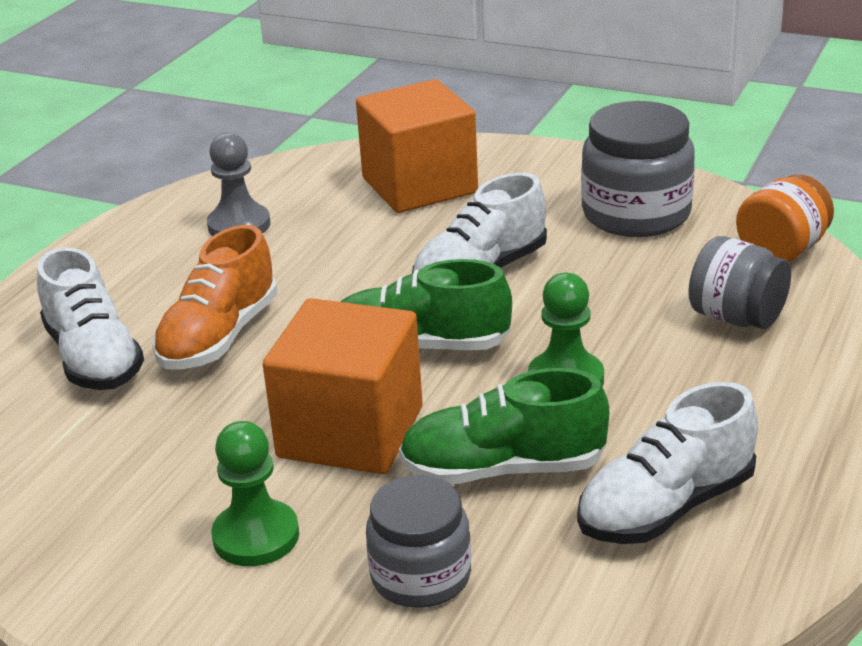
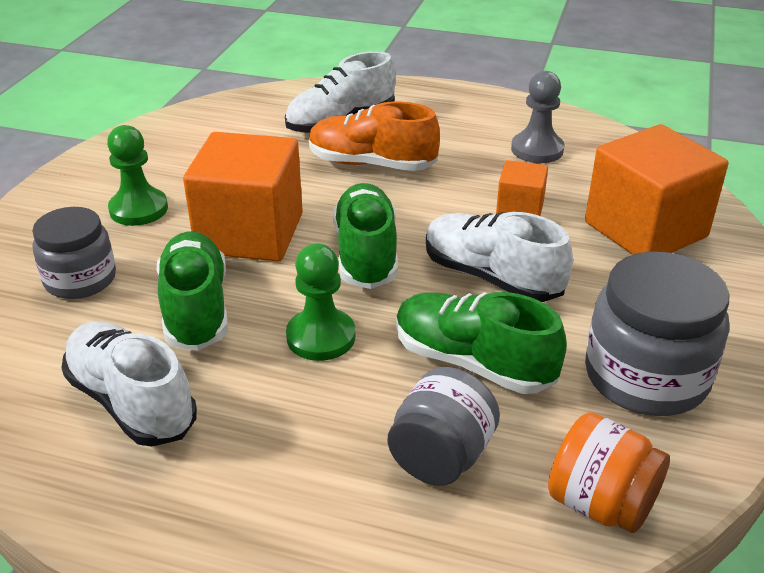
camera: 80 degrees right, 5 degrees up
none -> green shoe [396,292,567,394]
none -> orange cube [496,160,548,216]

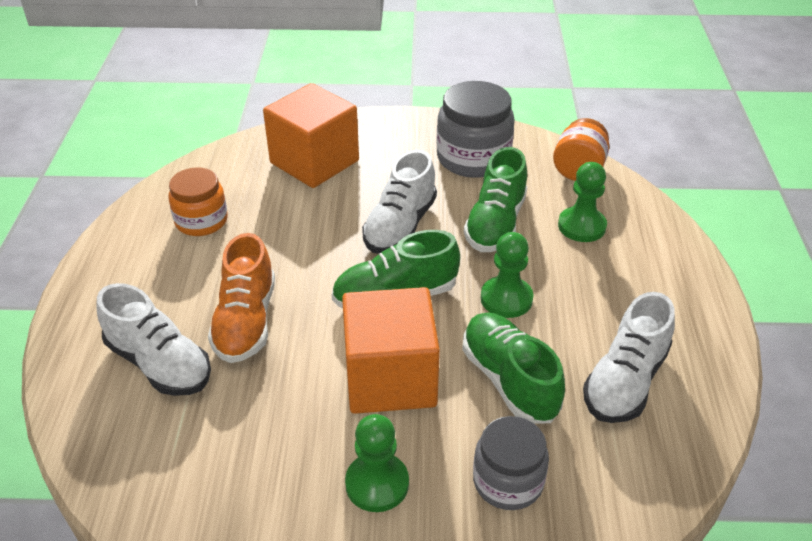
camera: 105 degrees left, 5 degrees up
green shoe [157,232,228,351] -> green shoe turned 90 degrees clockwise [462,312,565,424]
grey jar [388,367,500,486] -> green pawn [558,162,607,242]
orange cube [496,160,548,216] -> none
grey pawn [511,71,564,163] -> orange jar [169,167,228,236]

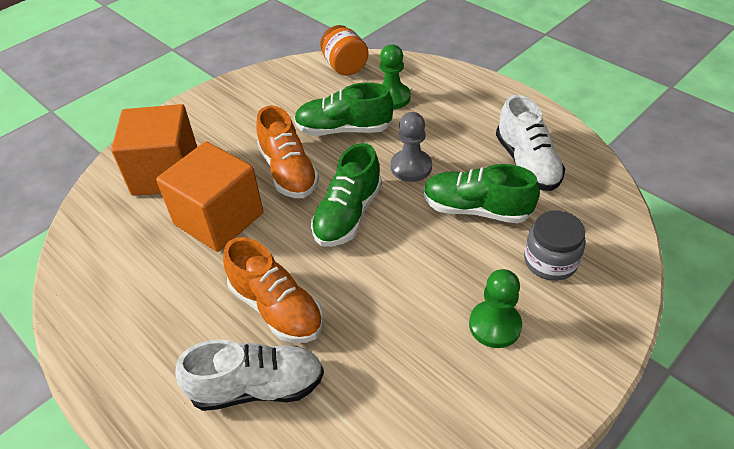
camera: 45 degrees left, 5 degrees up
orange jar [169,167,228,236] -> none
orange cube [342,287,440,414] -> orange cube moved to [156,141,263,252]
white shoe [362,150,437,254] -> orange shoe [256,106,319,198]
grey jar [436,81,515,178] -> none
green shoe [464,147,527,252] -> green shoe turned 120 degrees clockwise [294,82,393,136]
green pawn [481,232,533,318] -> grey pawn [391,112,432,182]

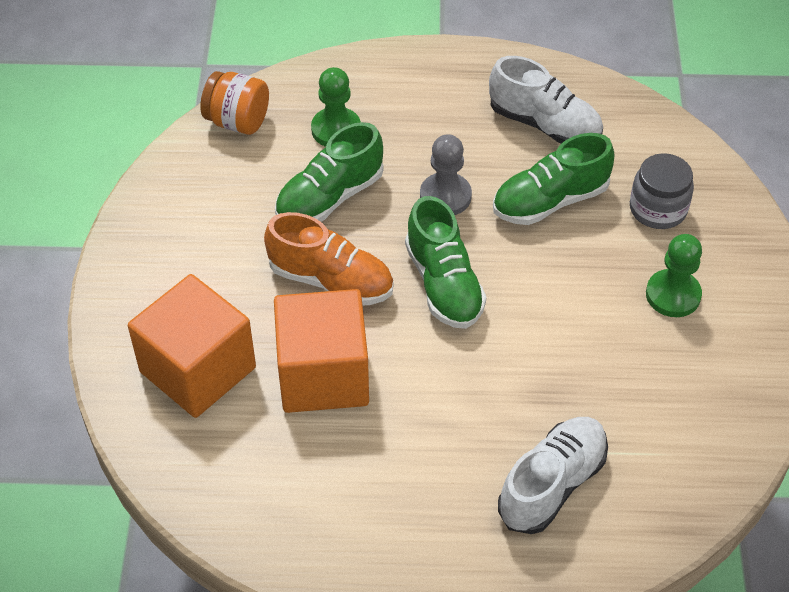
camera: 45 degrees left, 5 degrees up
orange shoe [223,237,324,343] -> none

